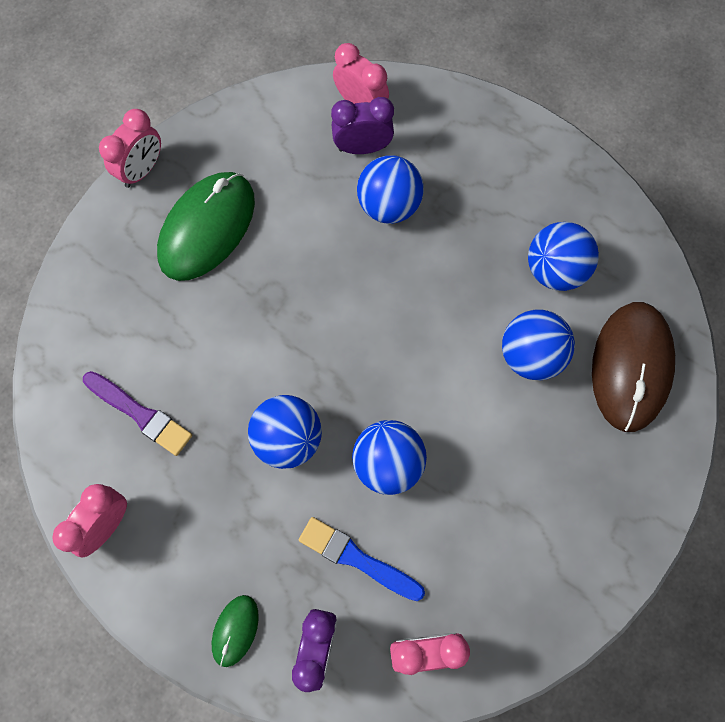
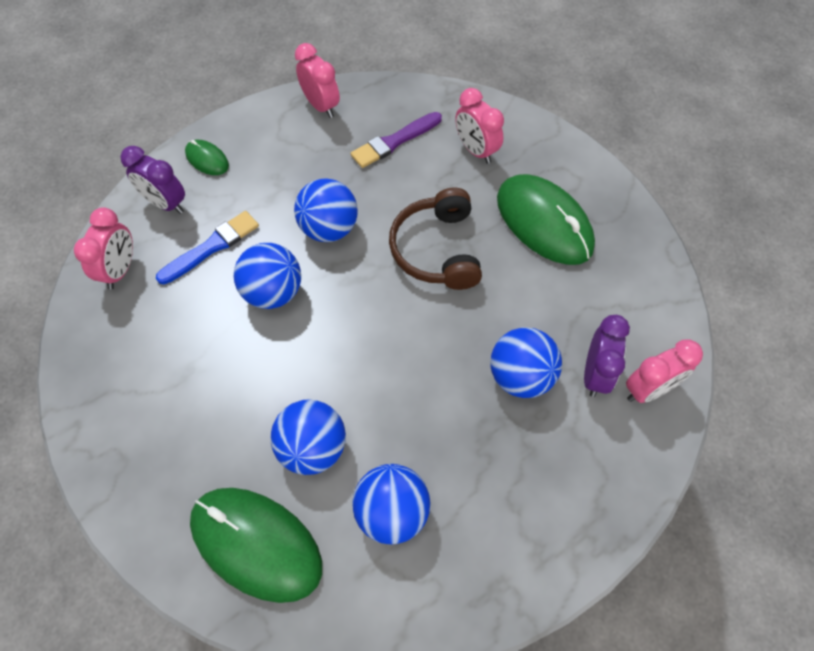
camera: 110 degrees right, 10 degrees down
pink clock [99,109,161,188] -> pink clock moved to [455,88,504,164]
brown mouse [592,302,675,432] -> green mouse [190,488,322,603]
none -> brown headphones [389,188,482,290]

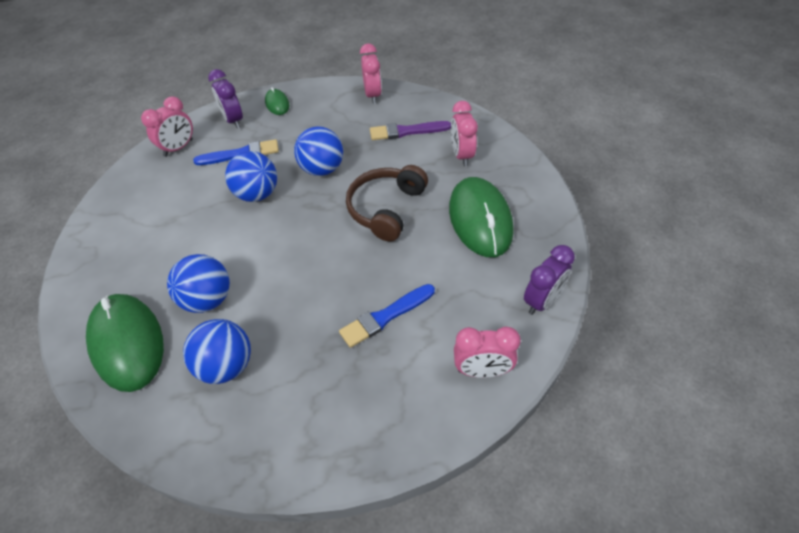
camera: 30 degrees right, 10 degrees down
blue ball [490,327,562,398] -> blue brush [339,284,435,348]
purple clock [584,315,630,397] -> purple clock moved to [524,245,575,315]

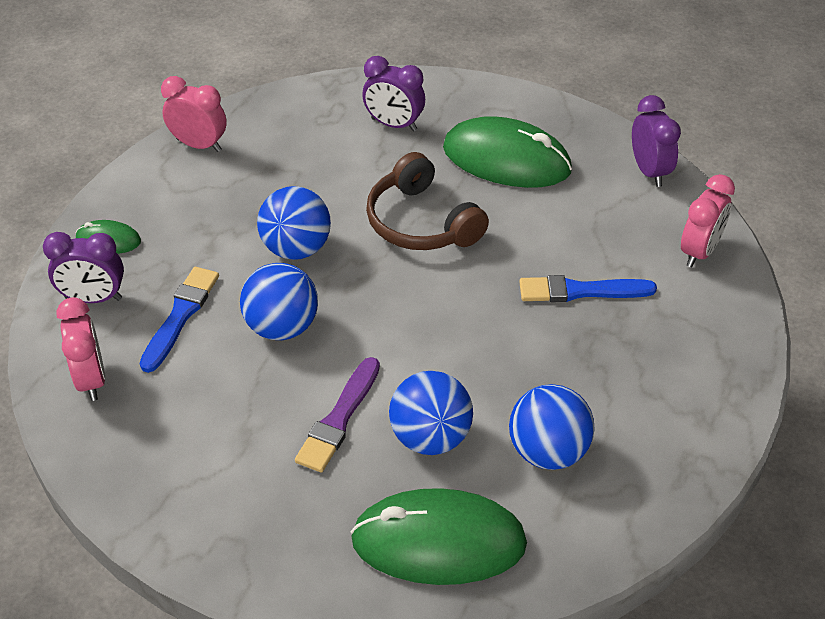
camera: 60 degrees left, 5 degrees down
blue brush [339,284,435,348] -> blue brush turned 90 degrees clockwise [519,275,657,302]
purple brush [370,121,451,140] -> purple brush moved to [295,357,380,472]
pink clock [451,101,478,166] -> purple clock [362,56,425,132]

